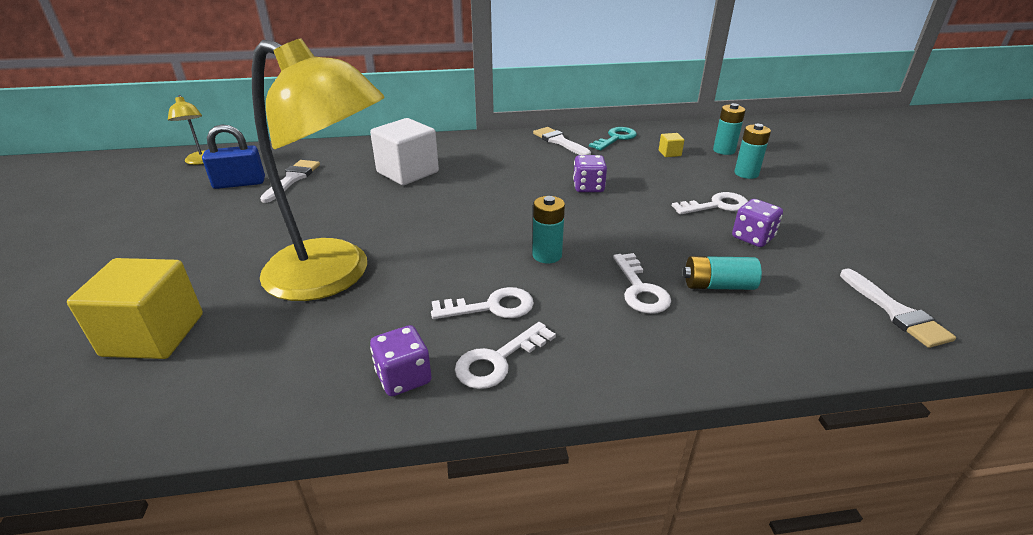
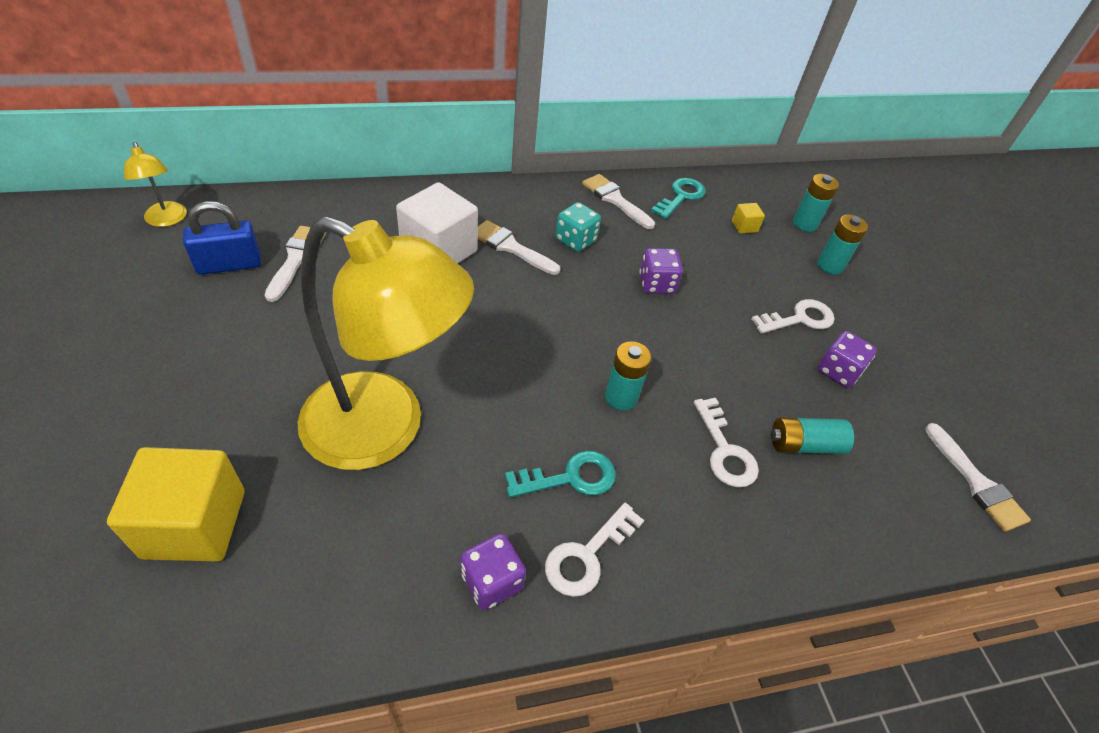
camera: 10 degrees left, 15 degrees up
white key [431,287,534,319] -> turquoise key [505,451,616,498]
none -> white brush [478,220,560,275]
none -> turquoise dice [556,202,601,252]

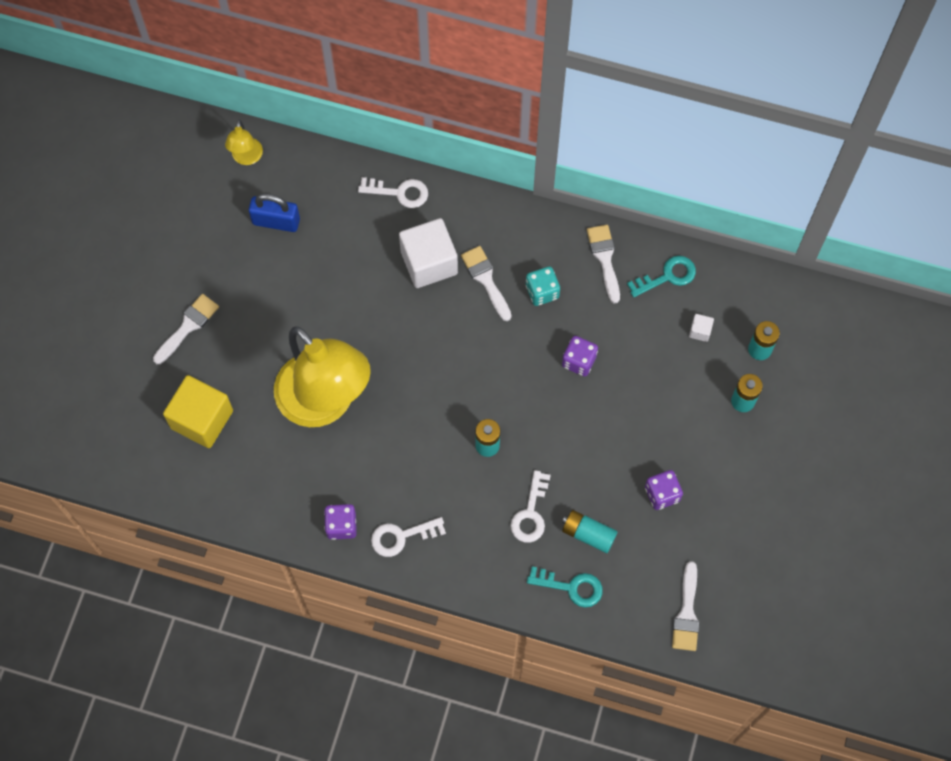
camera: 35 degrees right, 20 degrees up
white brush [265,226,326,302] -> white brush moved to [153,294,219,364]
turquoise key [505,451,616,498] -> turquoise key moved to [527,567,603,608]
yellow cube [732,203,765,234] -> white cube [689,314,714,342]
white key [751,299,834,334] -> white key moved to [358,177,428,208]

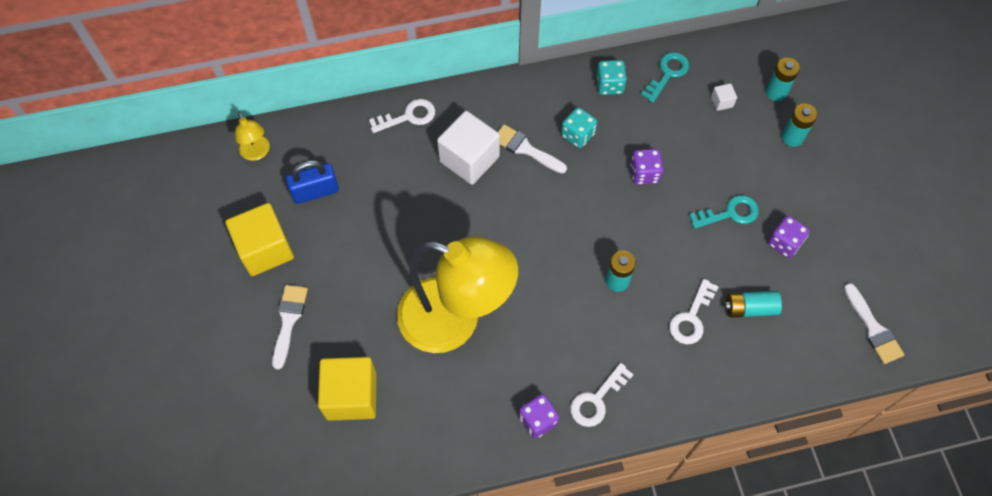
camera: 30 degrees left, 5 degrees down
white key [510,470,551,542] -> white key turned 45 degrees clockwise [669,279,719,344]
turquoise key [527,567,603,608] -> turquoise key moved to [689,195,759,229]
white brush [587,225,620,303] -> turquoise dice [596,60,627,95]
none -> yellow cube [225,203,294,276]

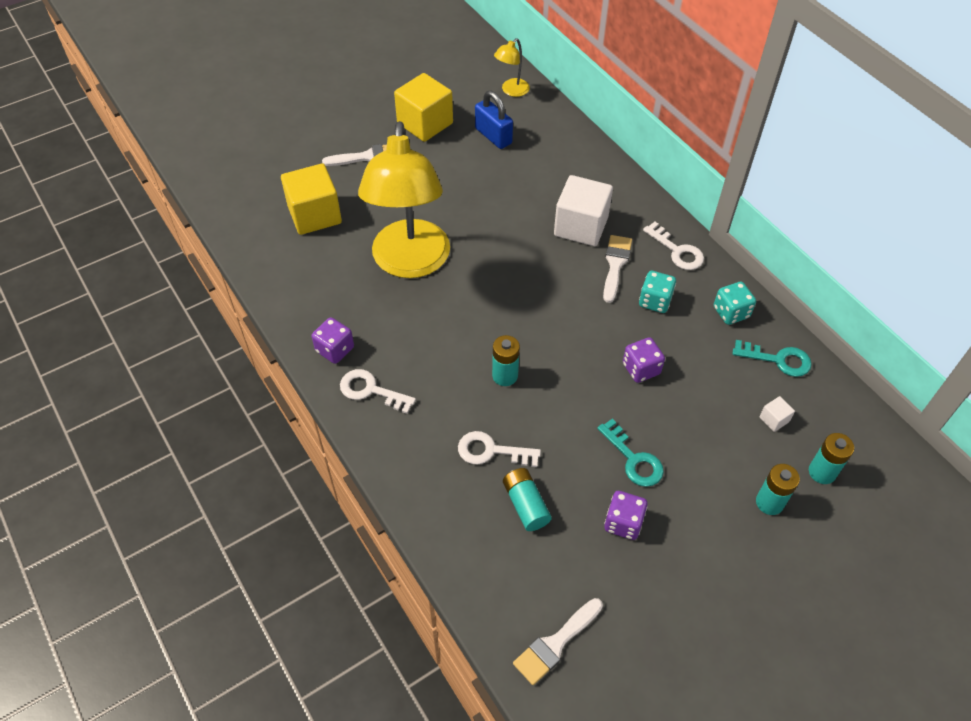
camera: 70 degrees right, 10 degrees down
white key [369,99,435,133] -> white key moved to [643,222,704,270]

